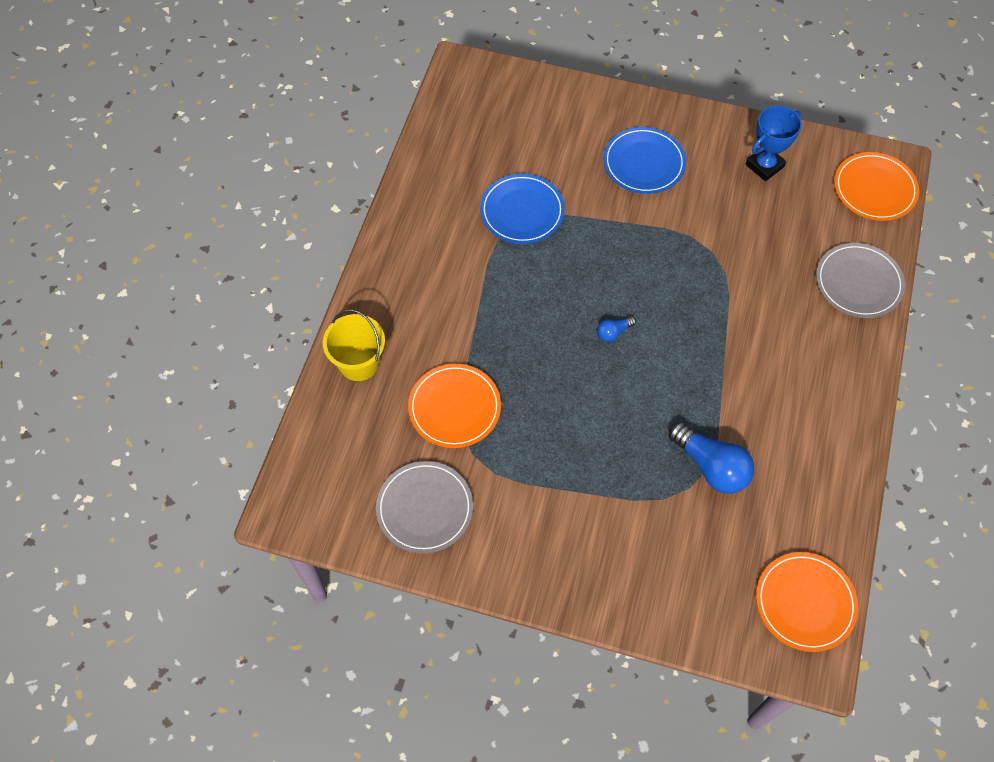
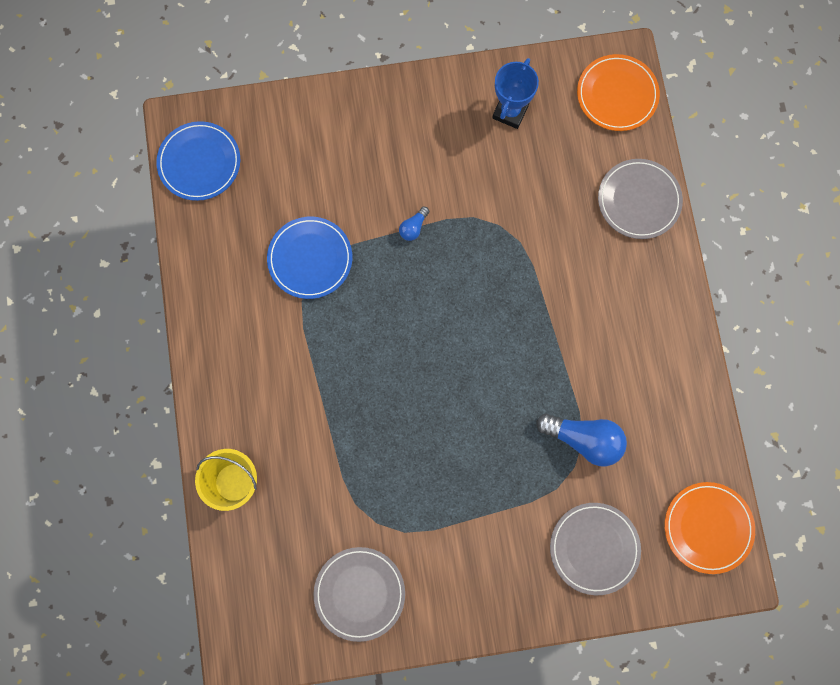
camera: 25 degrees left, 15 degrees up
orange plate [408,364,501,448] -> none
blue light bulb [597,316,636,342] -> blue light bulb moved to [399,206,429,241]
blue plate [603,127,686,194] -> blue plate moved to [156,121,240,201]
none -> grey plate [550,503,641,595]

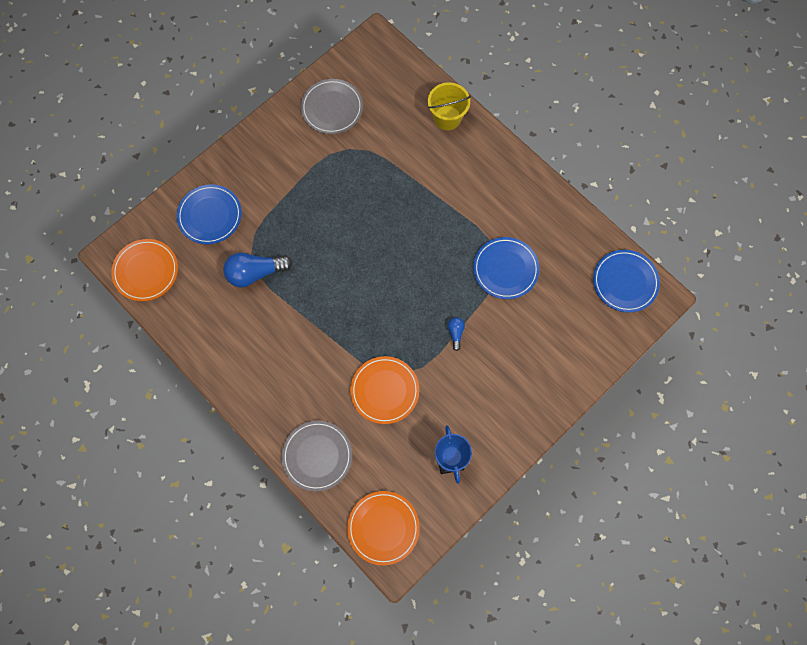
camera: 145 degrees right, 5 degrees down
grey plate [550,503,641,595] -> blue plate [177,184,242,244]
none -> orange plate [350,356,419,424]

